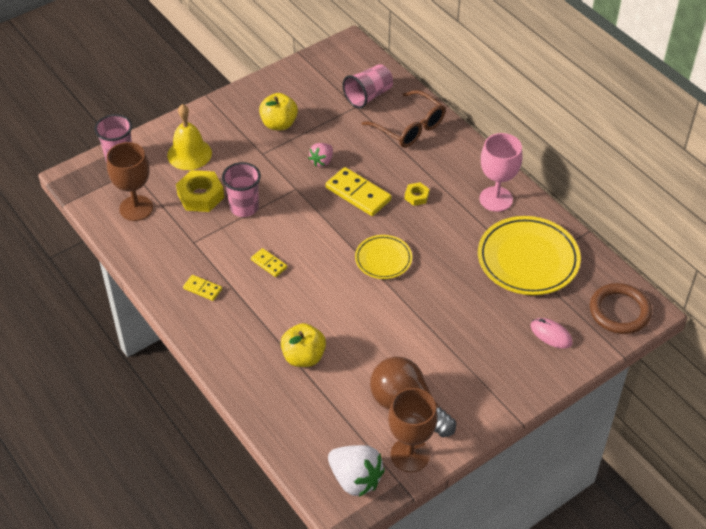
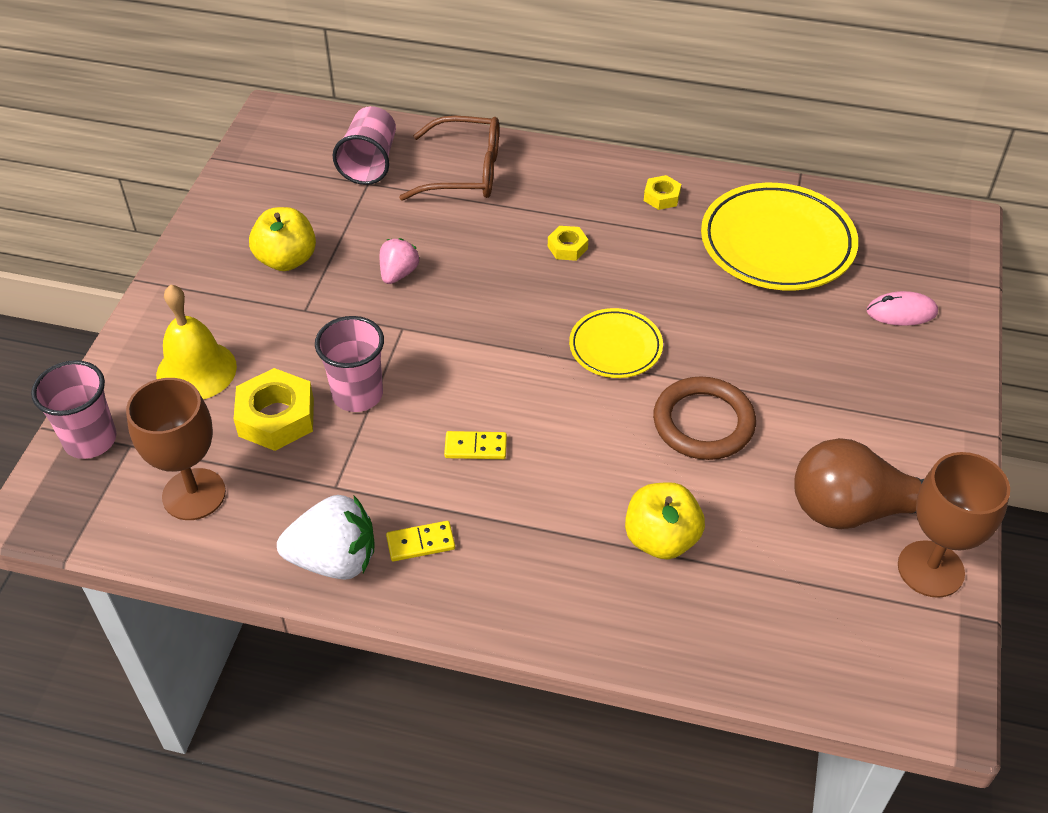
camera: 40 degrees left, 0 degrees up
pink strawberry [308,143,333,167] -> pink strawberry turned 150 degrees counterclockwise [380,238,419,284]
yellow domino [326,167,391,216] -> none
white strawberry [328,445,385,497] -> white strawberry moved to [277,495,375,580]
pink goblet [479,133,522,212] -> yellow nut [644,175,681,210]
brown ring [590,283,652,334] -> brown ring moved to [653,376,756,460]

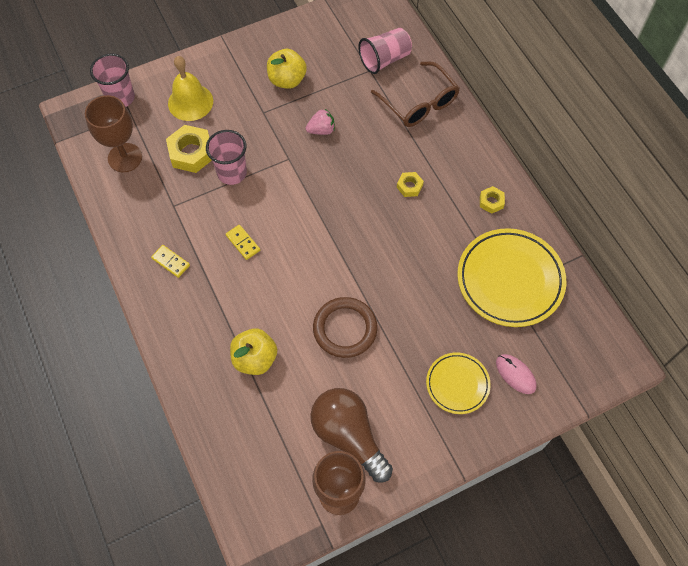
camera: 50 degrees right, 15 degrees up
white strawberry [277,495,375,580] -> none
yellow plate [569,308,663,378] -> yellow plate moved to [426,352,491,414]

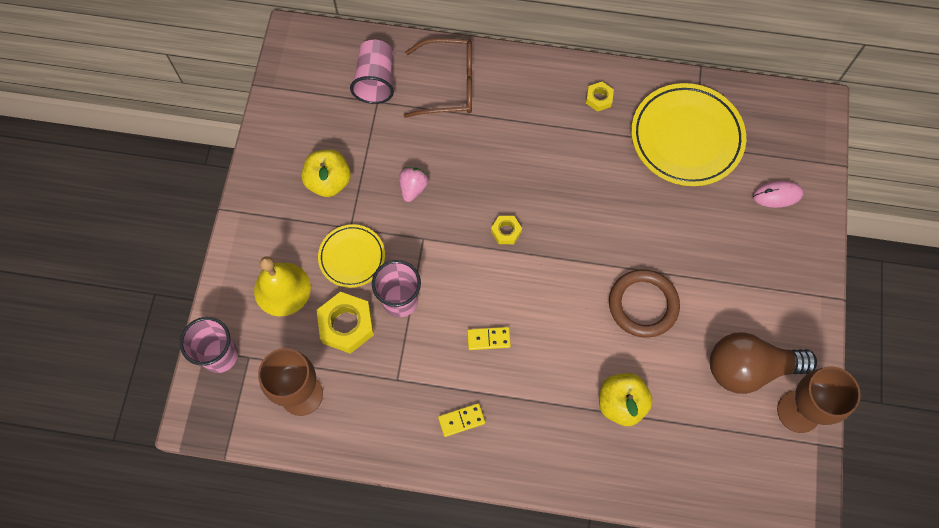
camera: 55 degrees left, 5 degrees up
yellow nut [397,172,424,197] -> yellow nut moved to [491,216,522,244]
yellow plate [426,352,491,414] -> yellow plate moved to [318,224,385,288]

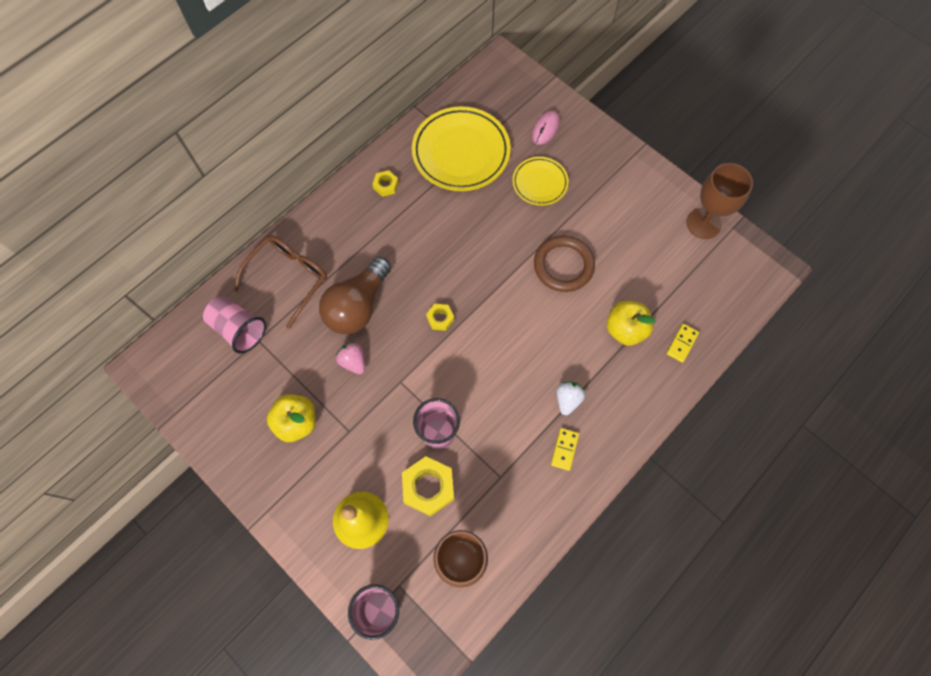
camera: 55 degrees left, 0 degrees up
yellow plate [318,224,385,288] -> yellow plate moved to [512,157,569,206]
yellow domino [467,327,511,350] -> yellow domino moved to [666,324,699,363]
brown light bulb [710,332,817,394] -> brown light bulb moved to [319,257,391,335]
none -> white strawberry [557,382,586,415]

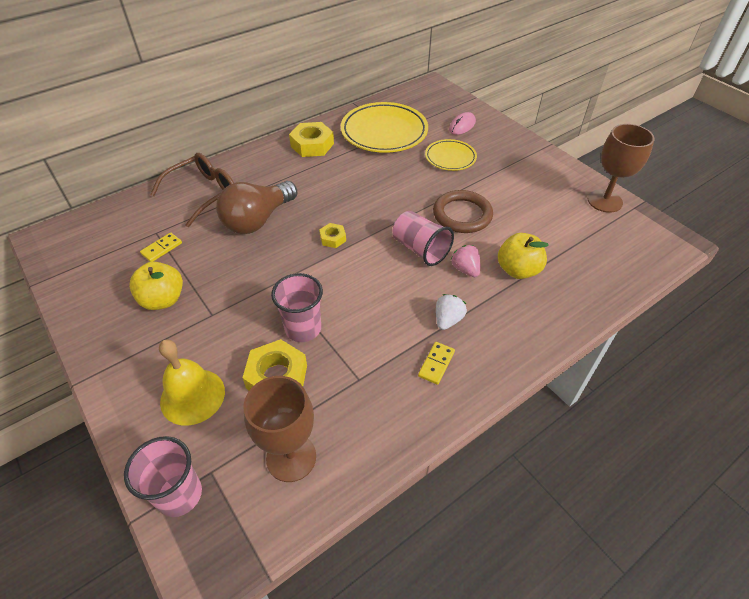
camera: 10 degrees right, 20 degrees down
pink cup [203,296,266,354] -> pink cup moved to [393,211,454,266]
pink strawberry [336,342,365,374] -> pink strawberry moved to [451,245,480,277]
yellow nut [372,170,399,197] -> yellow nut [289,122,334,157], size x1.86
yellow domino [666,324,699,363] -> yellow domino moved to [140,233,182,262]

